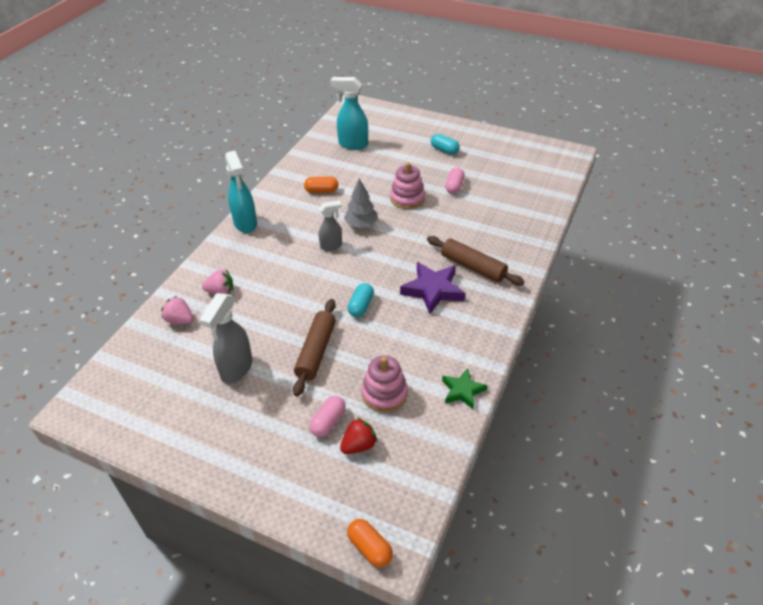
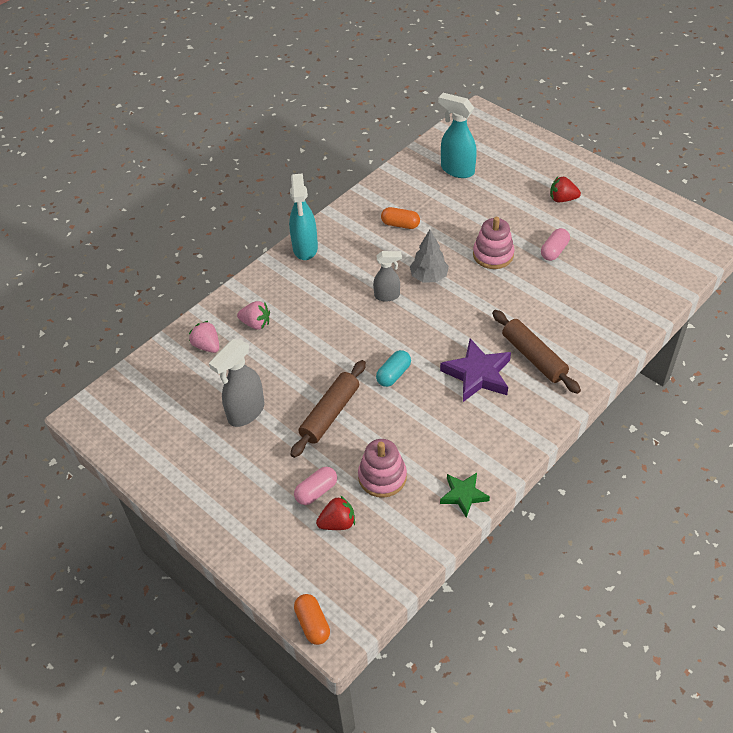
camera: 20 degrees right, 5 degrees up
turquoise capsule [431,134,460,155] -> red strawberry [550,177,581,202]

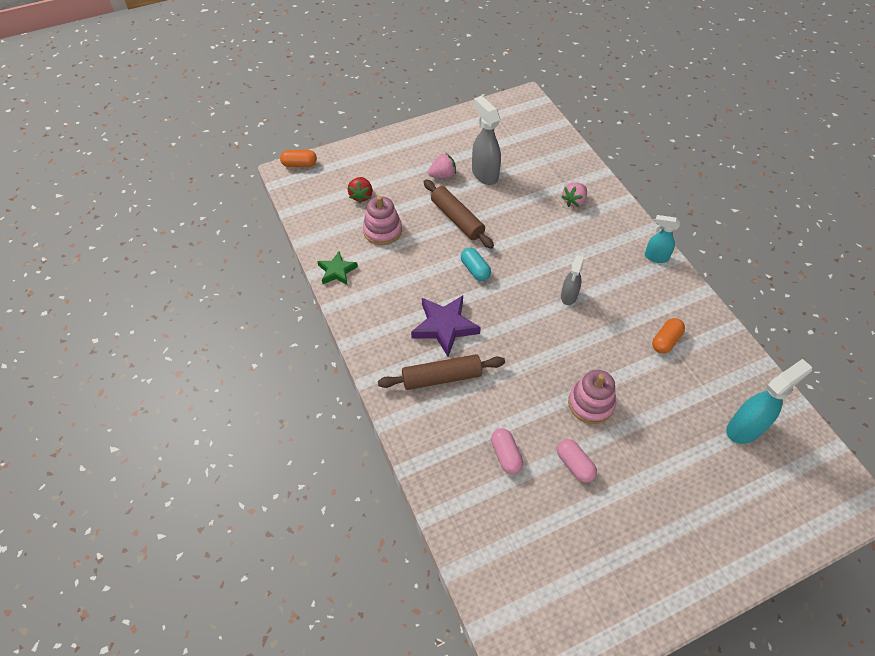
camera: 110 degrees right, 5 degrees up
pink strawberry [189,321,219,353] -> pink strawberry moved to [428,153,456,178]
turquoise spray bottle [289,173,318,260] -> turquoise spray bottle [645,215,680,263], size x0.63
pink capsule [294,467,337,505] -> pink capsule moved to [491,428,523,474]
grey tree [410,230,449,282] -> none
red strawberry [550,177,581,202] -> none

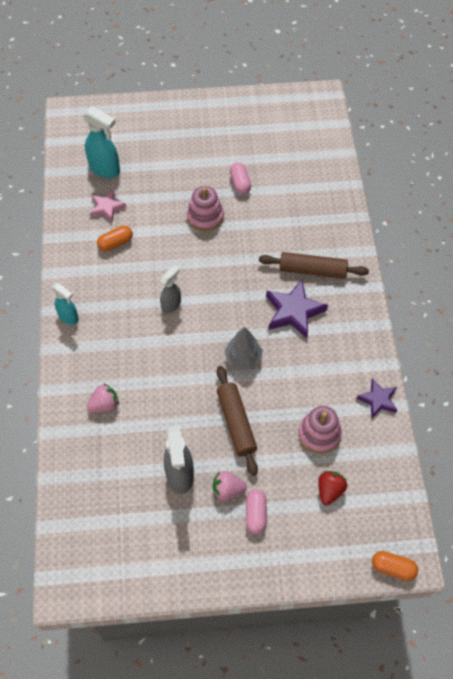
camera: 160 degrees left, 5 degrees up
green star [317,251,358,285] -> purple star [357,378,397,418]
turquoise capsule [461,248,491,281] -> grey tree [224,327,263,370]
pink capsule [491,428,523,474] -> pink capsule moved to [246,489,267,534]
turquoise spray bottle [726,359,812,444] -> turquoise spray bottle turned 135 degrees counterclockwise [82,106,120,178]
none -> pink star [90,190,126,223]

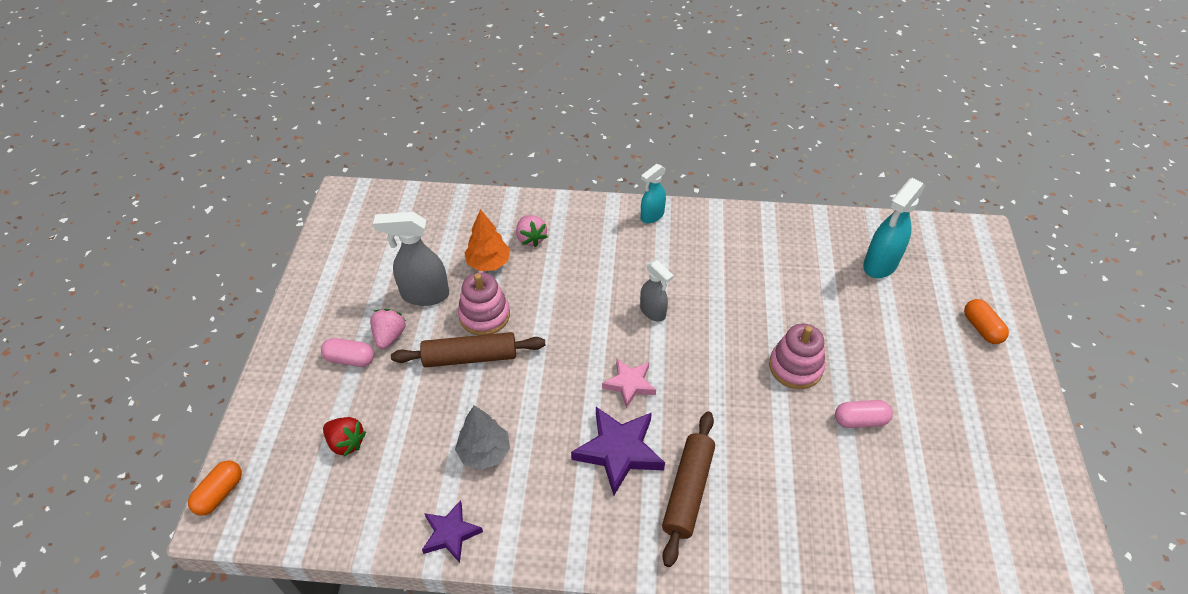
camera: 100 degrees right, 10 degrees down
pink star [90,190,126,223] -> pink star moved to [602,358,656,408]
orange capsule [97,226,133,252] -> orange capsule moved to [964,299,1009,344]
grey tree [224,327,263,370] -> grey tree moved to [455,405,510,470]
pink stacking toy [299,406,342,454] -> pink stacking toy moved to [458,272,510,335]
none -> orange tree [464,209,510,271]

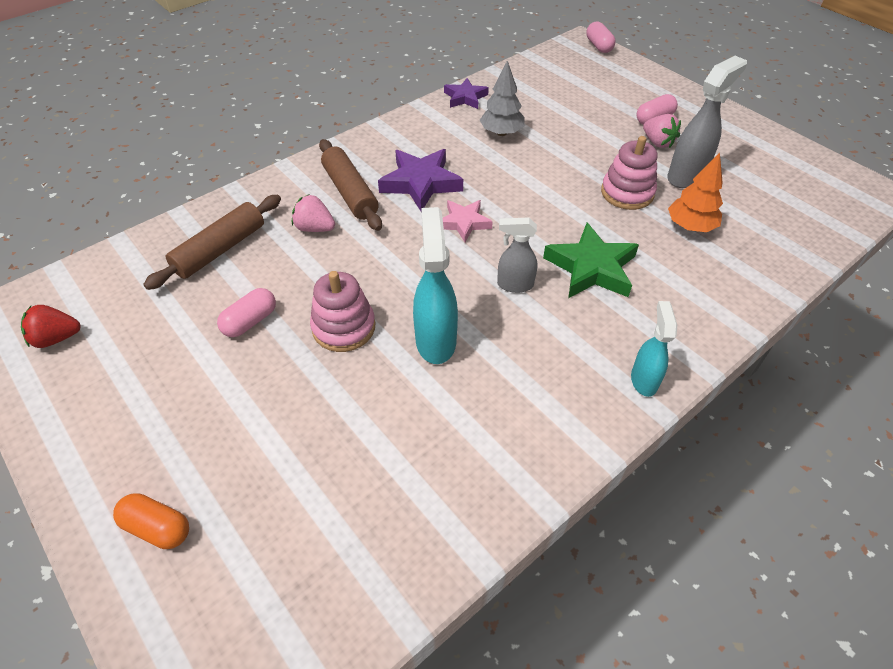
camera: 135 degrees right, 0 degrees up
orange capsule [188,460,242,516] -> pink capsule [586,22,615,53]
red strawberry [323,417,366,457] -> red strawberry moved to [21,305,81,348]
brown rolling pin [391,332,545,367] -> brown rolling pin moved to [143,195,281,290]
pink strawberry [516,215,547,247] -> pink strawberry moved to [292,194,335,232]
turquoise spray bottle [863,178,925,278] -> turquoise spray bottle moved to [413,207,458,364]
none -> green star [543,223,639,298]

